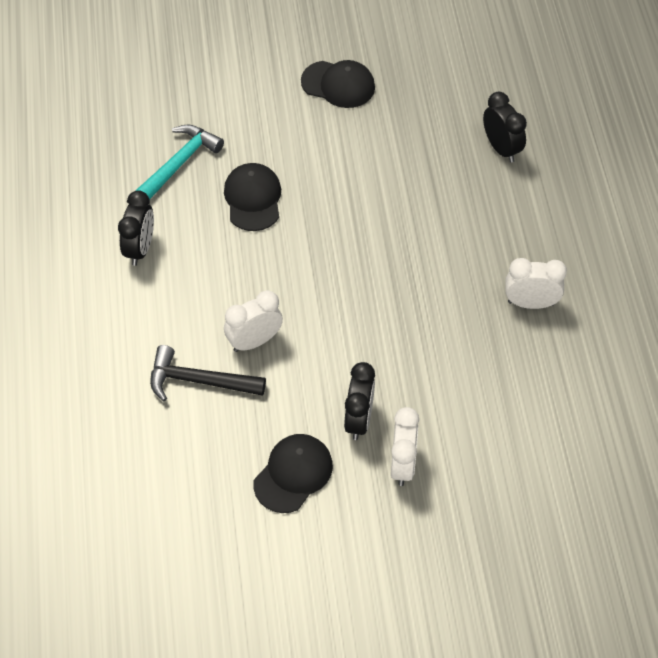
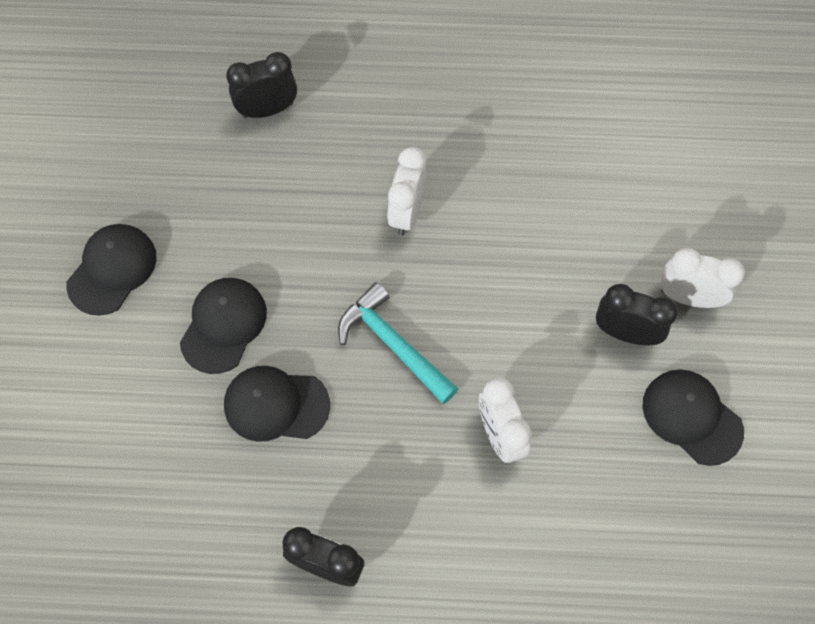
camera: 80 degrees left, 10 degrees up
turquoise hammer [135,125,224,200] -> turquoise hammer moved to [338,282,458,404]
black hammer [150,345,266,401] -> none
white clock [506,258,567,309] -> white clock moved to [387,147,426,236]
none -> black cap [180,278,267,374]

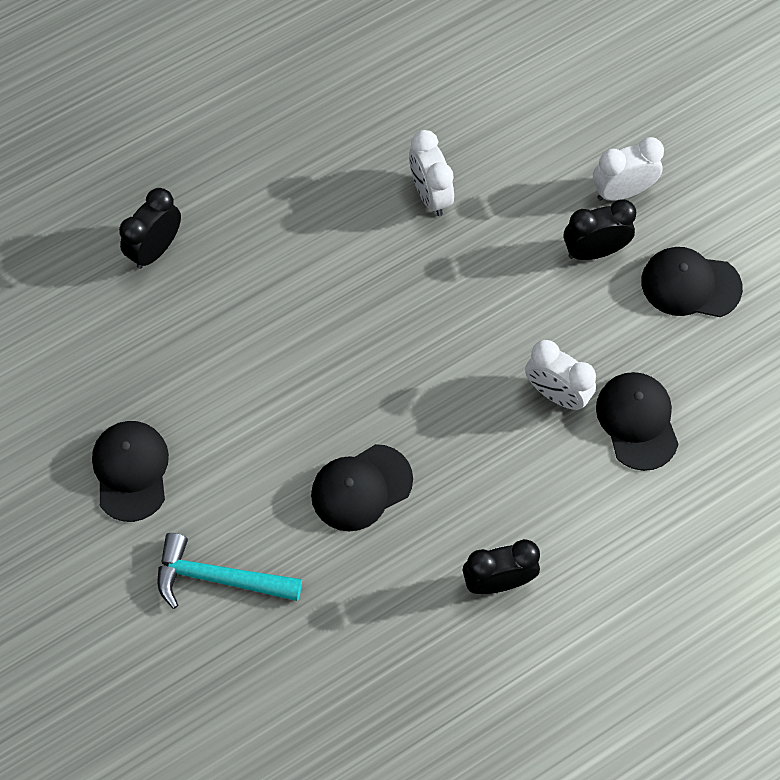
camera: 35 degrees left, 0 degrees up
black cap [180,278,267,374] -> black cap moved to [596,372,679,471]
turquoise hammer [338,282,458,404] -> turquoise hammer moved to [157,533,302,609]
white clock [387,147,426,236] -> white clock moved to [409,130,454,216]

